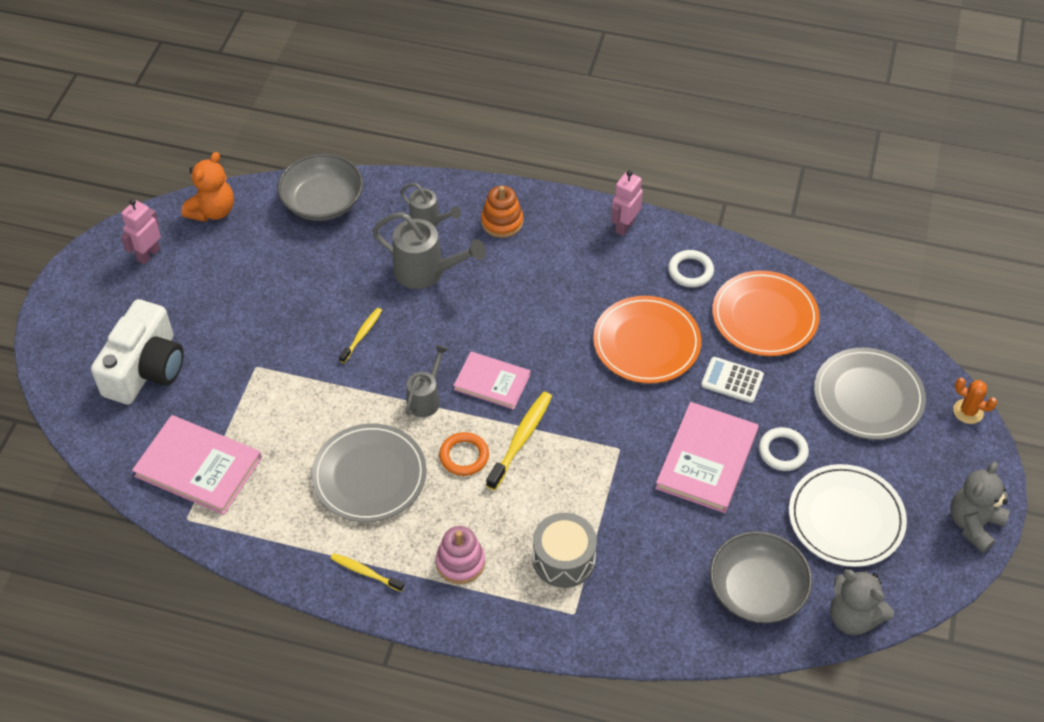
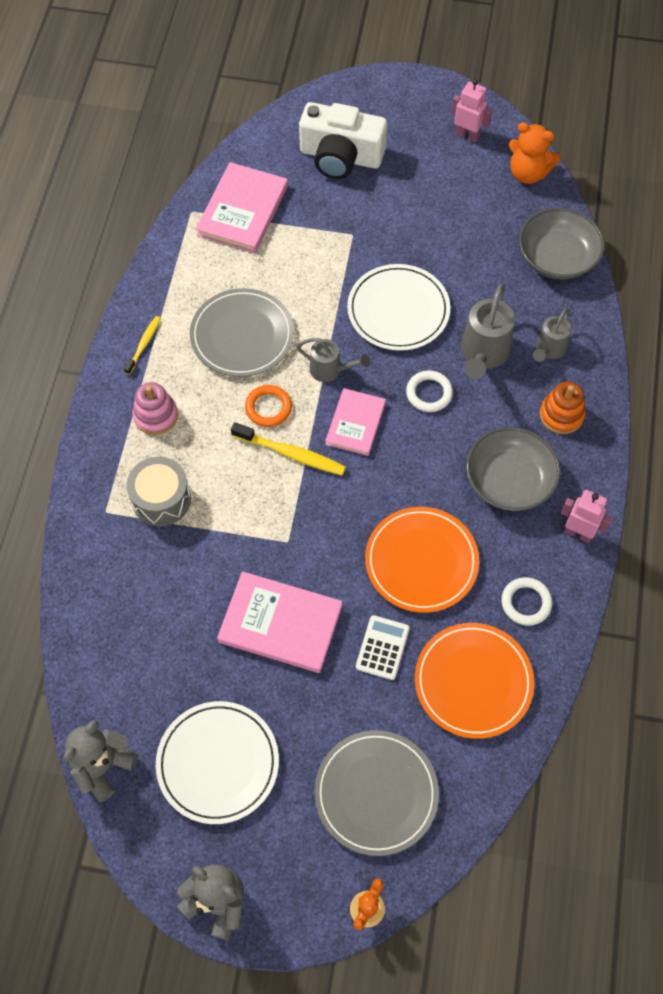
camera: 85 degrees right, 10 degrees up
yellow toothbrush [339,308,382,363] -> white plate [347,264,450,351]
grey bowl [710,531,812,623] -> grey bowl moved to [466,427,561,511]
white ring [759,427,809,471] -> white ring moved to [406,370,453,412]

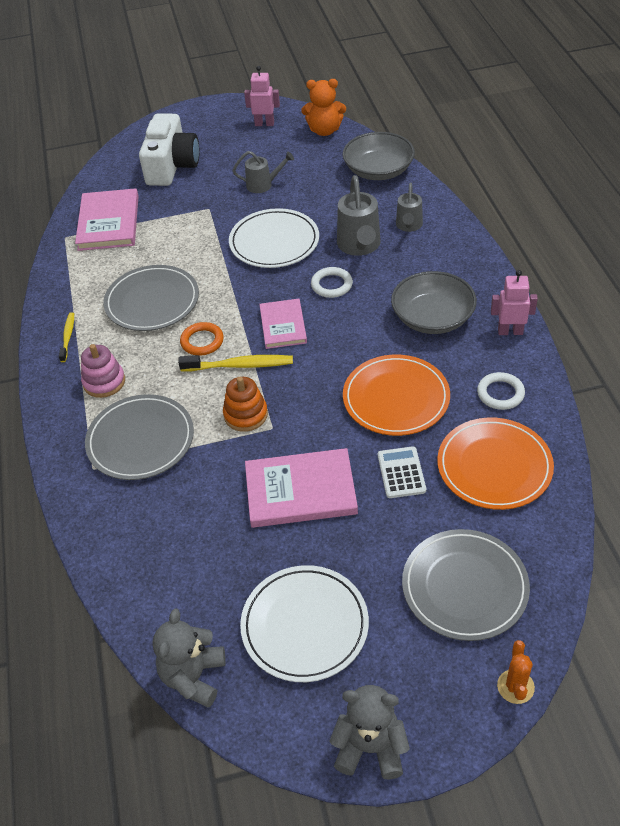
camera: 20 degrees left, 15 degrees down
grey drum [127,457,191,527] -> grey plate [85,394,194,480]
grey watering can [297,338,370,382] -> grey watering can moved to [233,151,294,193]
white camera [299,102,387,179] -> white camera turned 75 degrees counterclockwise [139,113,199,186]
orange stacking toy [540,381,586,434] -> orange stacking toy moved to [223,377,268,432]

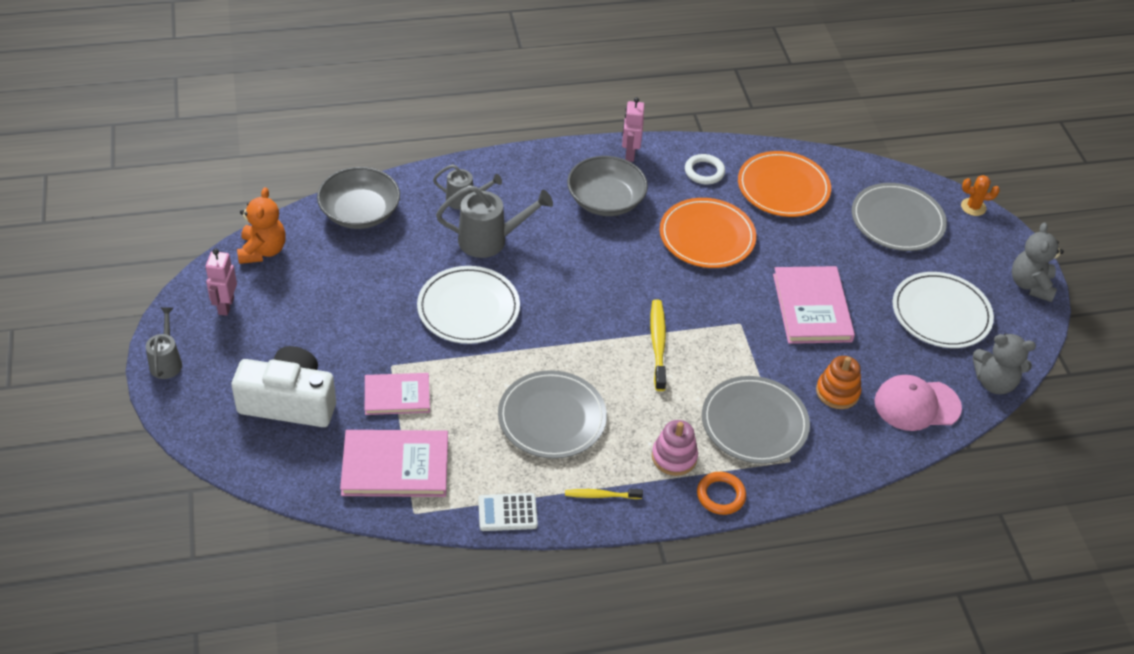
camera: 95 degrees left, 0 degrees up
orange ring [180,322,224,356] -> orange ring moved to [697,472,746,515]
orange stacking toy [223,377,268,432] -> orange stacking toy moved to [816,356,861,409]
grey watering can [233,151,294,193] -> grey watering can moved to [146,307,182,379]
pink book [259,299,307,349] -> pink book moved to [365,373,430,415]
white ring [311,267,353,298] -> none
white calculator [378,446,426,498] -> white calculator moved to [478,493,538,531]
none -> pink cap [875,375,962,431]

